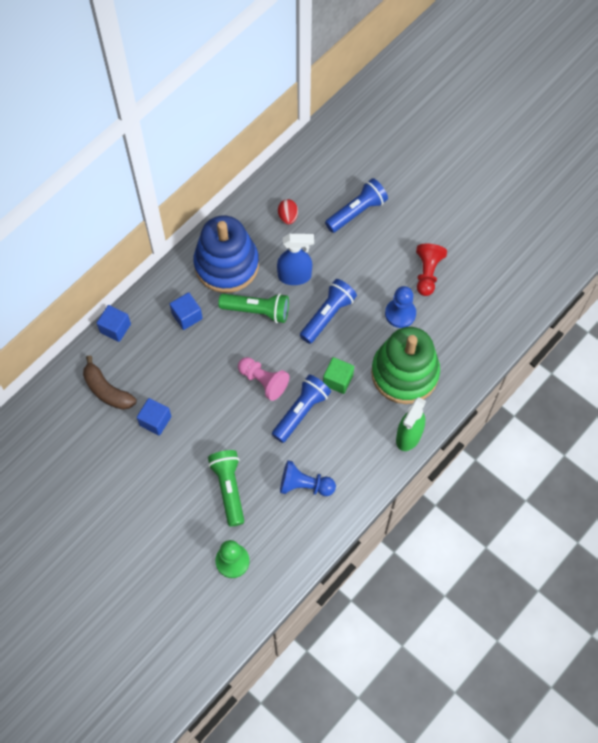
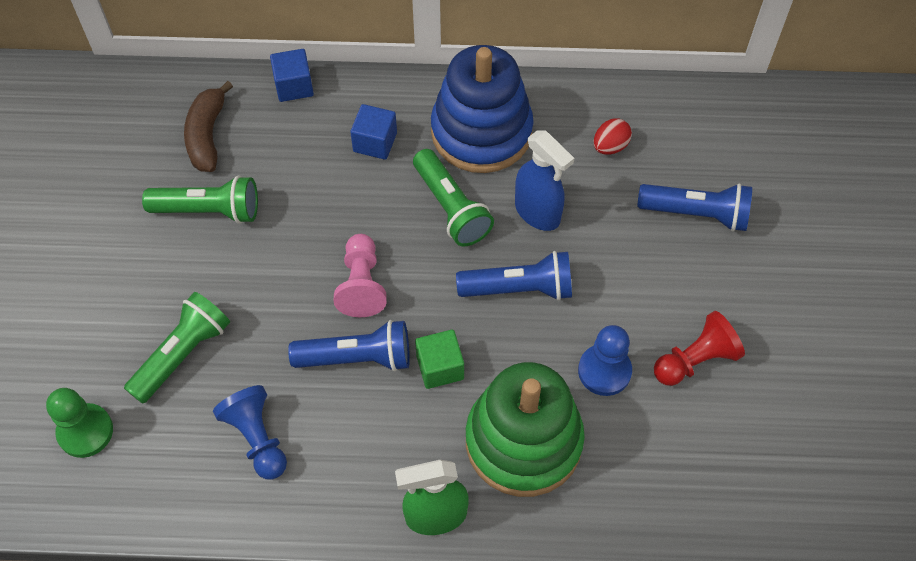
camera: 50 degrees right, 5 degrees down
blue cube [137,398,171,436] -> green flashlight [142,176,258,224]

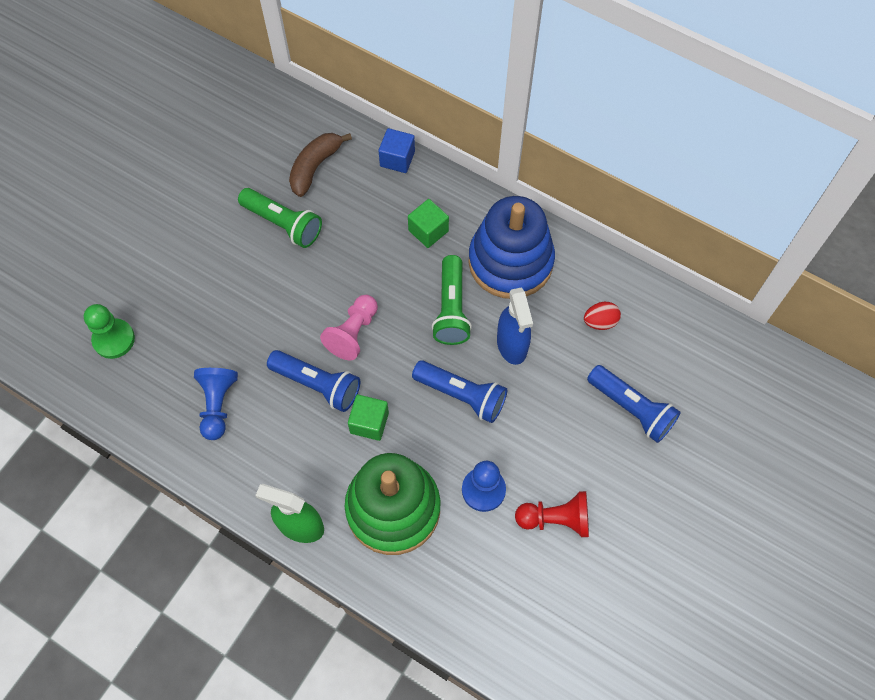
camera: 30 degrees right, 5 degrees up
green flashlight [124,292,230,404] -> none
blue cube [350,104,397,160] -> green cube [408,199,449,248]

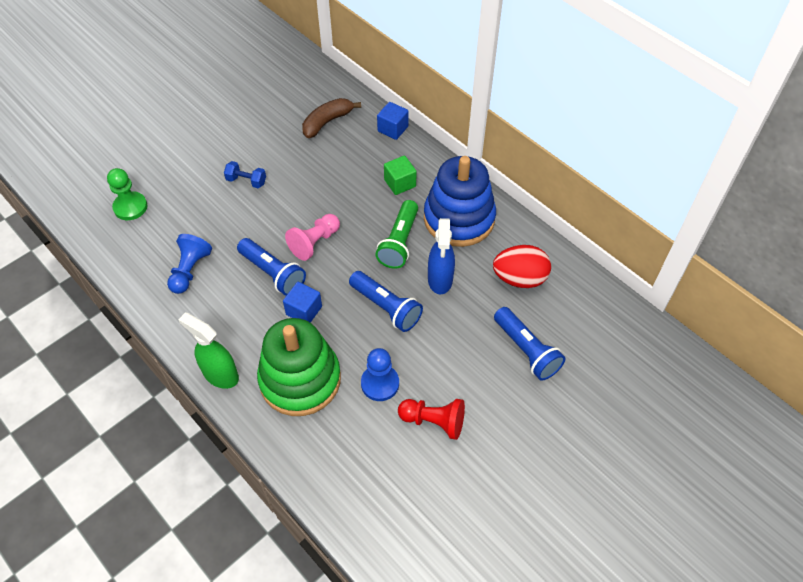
camera: 15 degrees right, 10 degrees down
green flashlight [238,188,322,248] -> none
green cube [348,394,389,441] -> blue cube [283,282,322,323]
red egg [584,302,621,330] -> red egg [493,245,551,288], size x1.78
none -> blue dumbbell [224,161,266,188]

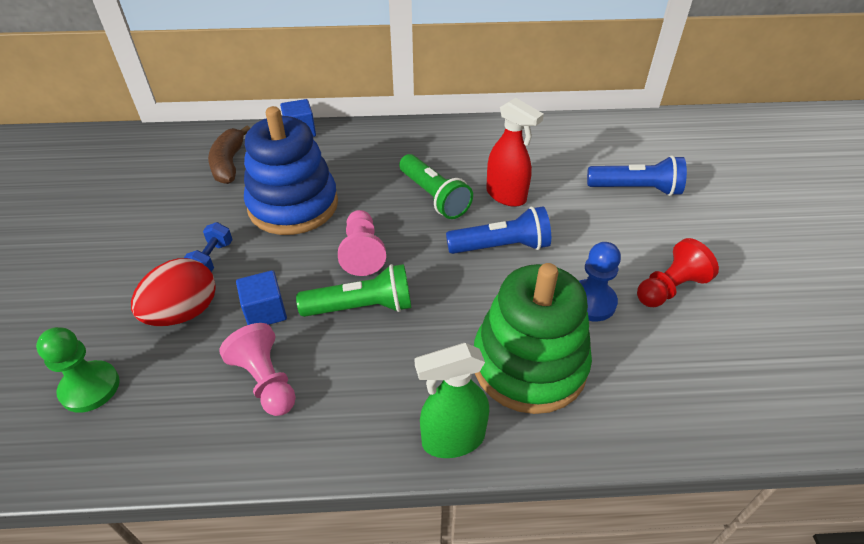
camera: 50 degrees left, 10 degrees down
blue pawn [167,234,212,294] -> pink pawn [219,323,296,416]
blue dumbbell [224,161,266,188] -> blue dumbbell turned 45 degrees counterclockwise [184,222,233,272]
blue flashlight [237,238,306,296] -> green flashlight [296,264,411,317]
blue cube [283,282,322,323] -> blue cube moved to [236,270,287,325]
green cube [384,155,417,195] -> none
blue stacking toy [424,156,496,247] -> blue stacking toy moved to [244,106,338,235]
blue spray bottle [428,218,455,295] -> red spray bottle [486,98,544,207]
red egg [493,245,551,288] -> red egg moved to [131,258,216,326]

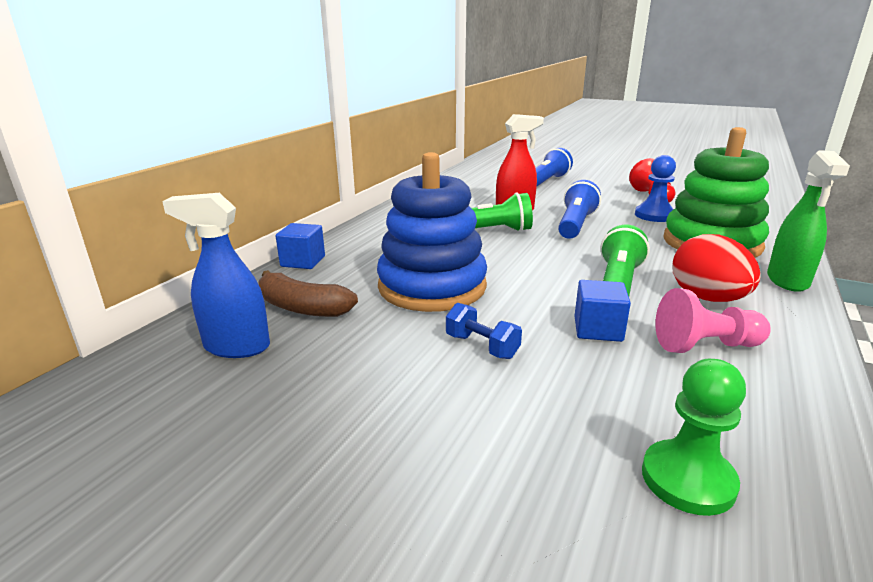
camera: 60 degrees left, 20 degrees down
red egg [131,258,216,326] -> red egg moved to [672,234,761,302]
pink pawn [338,210,386,276] -> none
none -> blue spray bottle [162,193,270,358]

